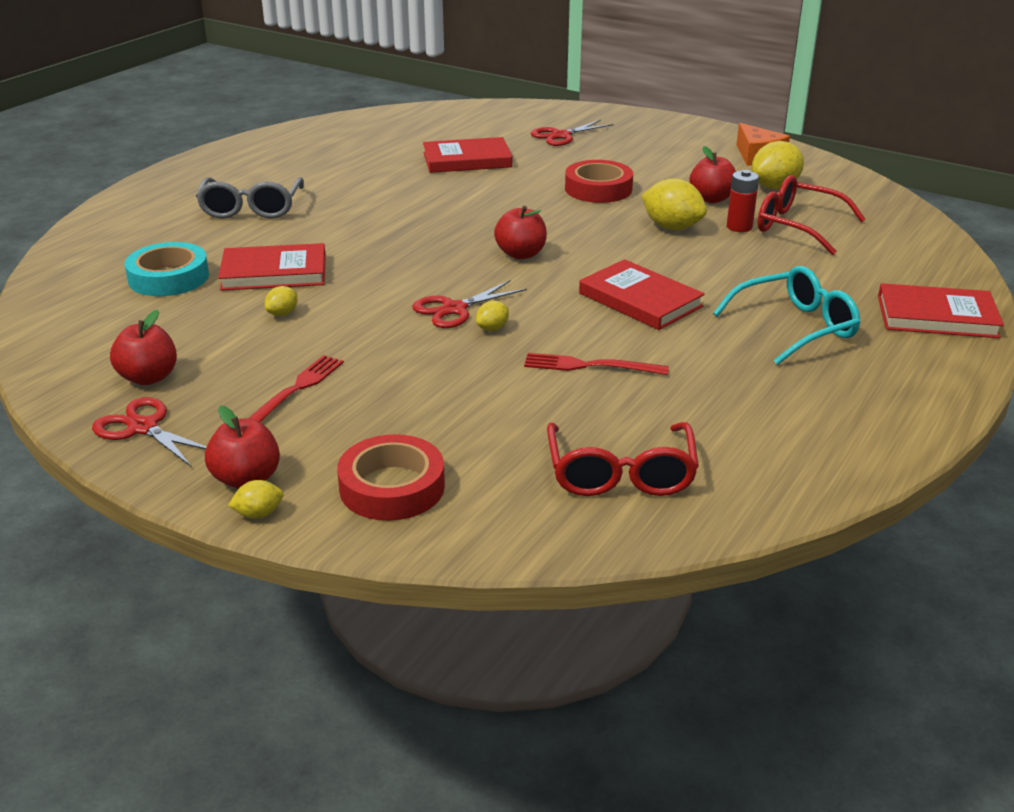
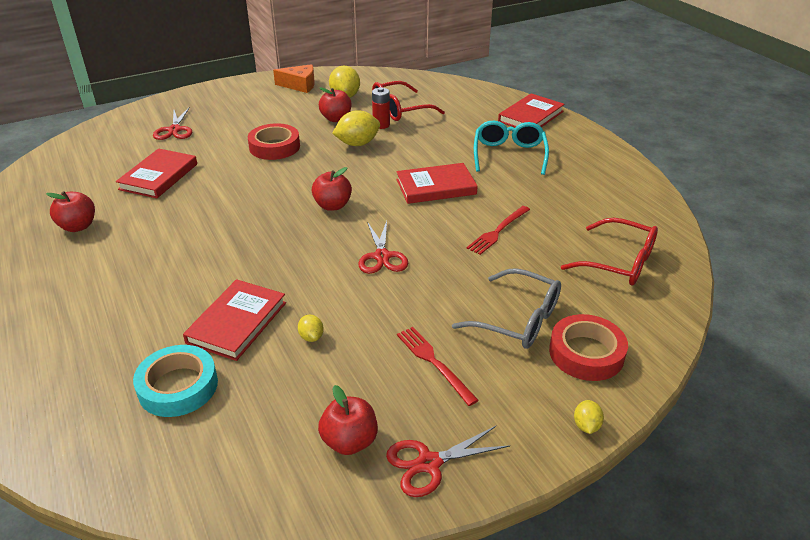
camera: 60 degrees left, 5 degrees up
grey glasses [196,177,304,219] -> grey glasses moved to [452,268,561,349]
red apple [205,405,280,489] -> red apple moved to [46,191,95,232]
yellow lemon [476,301,509,331] -> none

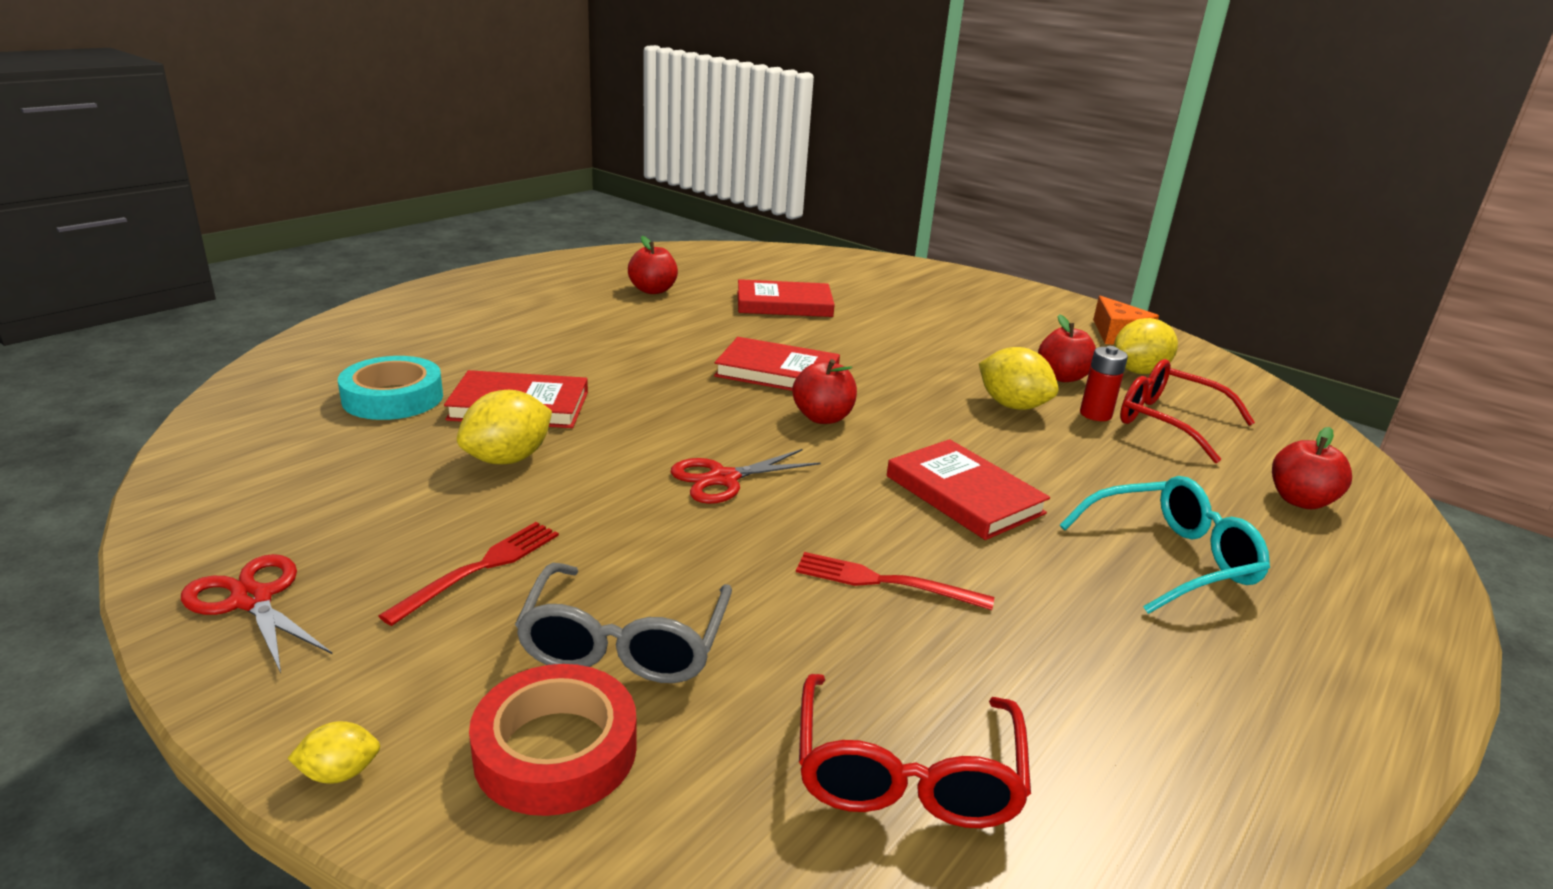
camera: 65 degrees right, 10 degrees down
red scissors [153,107,192,140] -> none
red tape [248,123,300,160] -> none
yellow lemon [298,315,324,342] -> yellow lemon [457,390,552,464], size x1.98
red apple [318,385,378,455] -> red apple moved to [1272,427,1352,509]
red book [498,93,565,127] -> red book moved to [714,337,840,391]

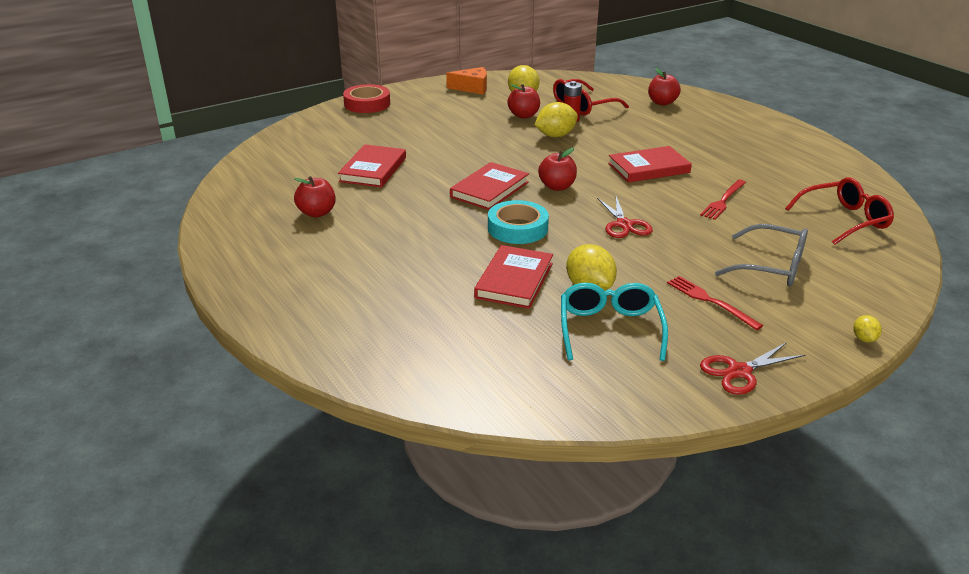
camera: 70 degrees left, 5 degrees up
turquoise tape [338,356,443,420] -> turquoise tape moved to [488,200,549,244]
red tape [469,664,637,816] -> red tape moved to [343,84,390,113]
red glasses [799,674,1031,828] -> red glasses turned 45 degrees counterclockwise [785,177,894,245]
turquoise glasses [1060,476,1270,614] -> turquoise glasses moved to [561,283,668,361]

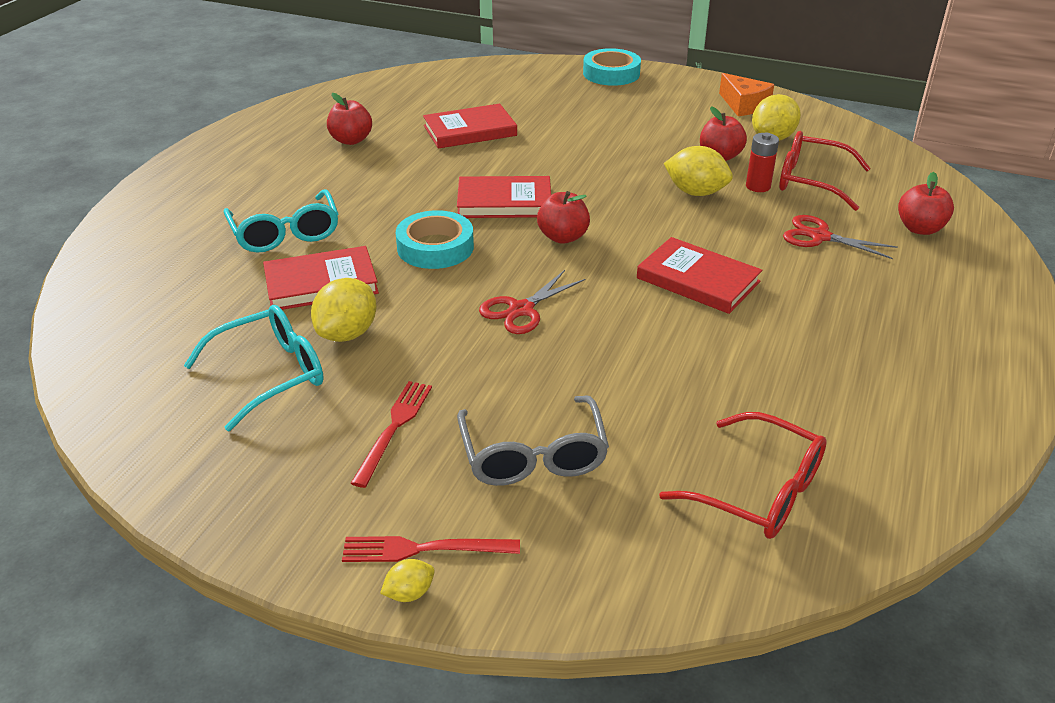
camera: 55 degrees right, 5 degrees up
red tape [343,84,390,113] -> turquoise tape [583,48,641,86]
red fork [700,180,746,220] -> red fork moved to [342,536,520,562]
red scissors [700,342,805,395] -> red scissors moved to [783,215,898,259]
none -> turquoise glasses [224,189,338,253]

